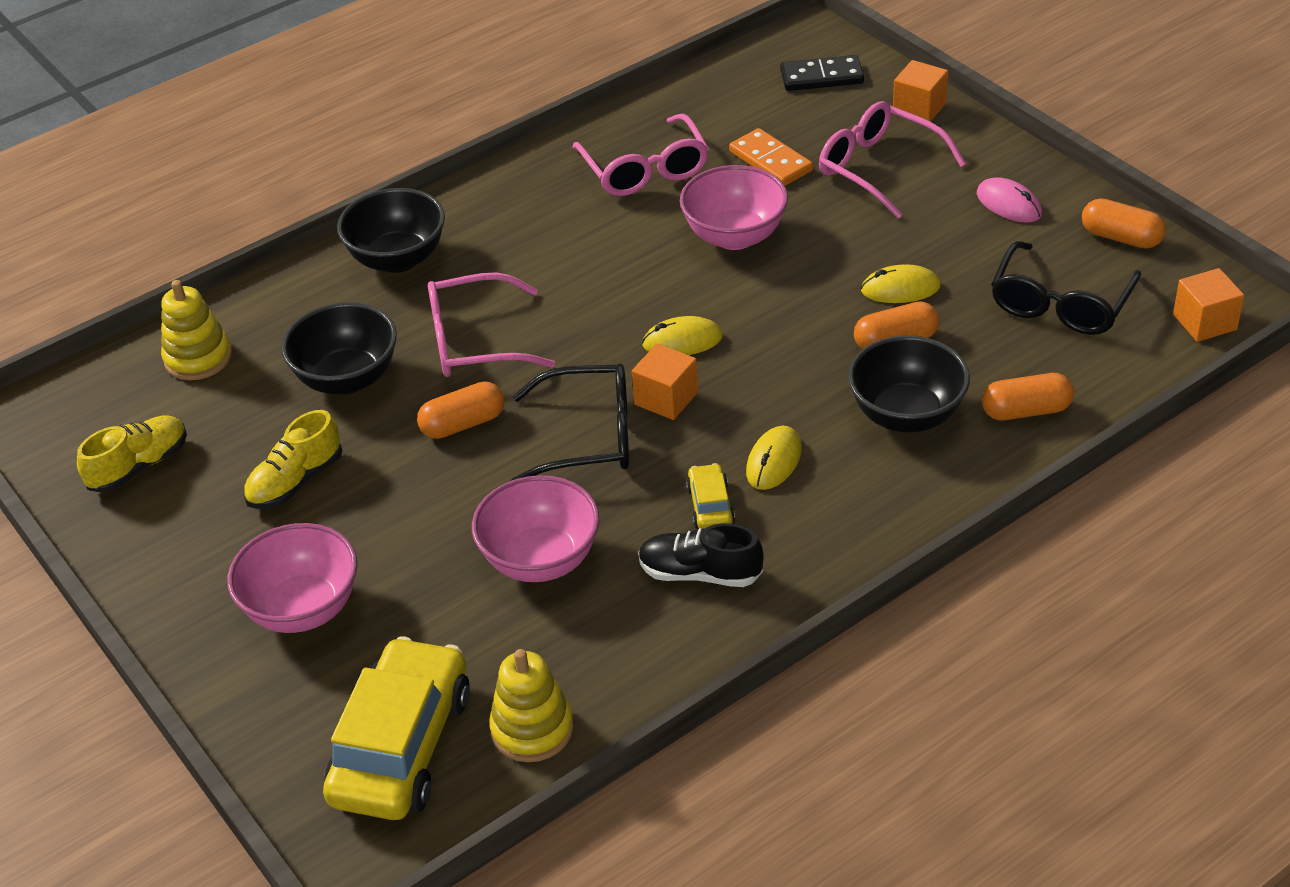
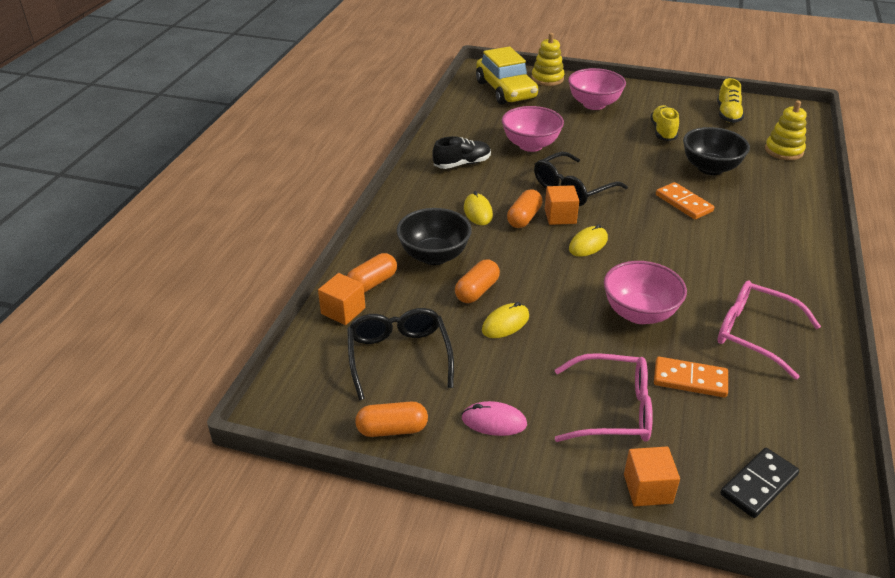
camera: 140 degrees right, 5 degrees down
black bowl [337,188,445,273] -> none
orange capsule [417,381,504,439] -> orange capsule moved to [507,189,542,228]
pink glasses [428,272,556,377] -> orange domino [656,182,714,219]
yellow stacking toy [489,649,574,762] -> yellow stacking toy moved to [532,33,565,86]
yellow car [686,463,735,529] -> none
orange cube [1173,268,1244,342] -> orange cube moved to [318,273,365,325]

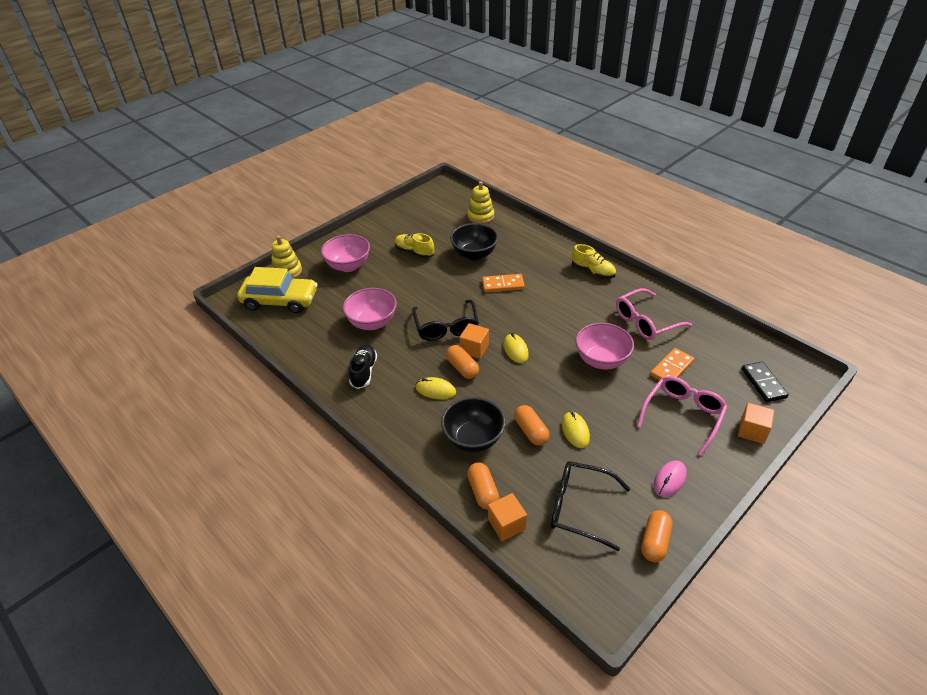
camera: 60 degrees left, 5 degrees up
yellow shoe [717,78,744,123] -> yellow shoe moved to [572,244,616,279]

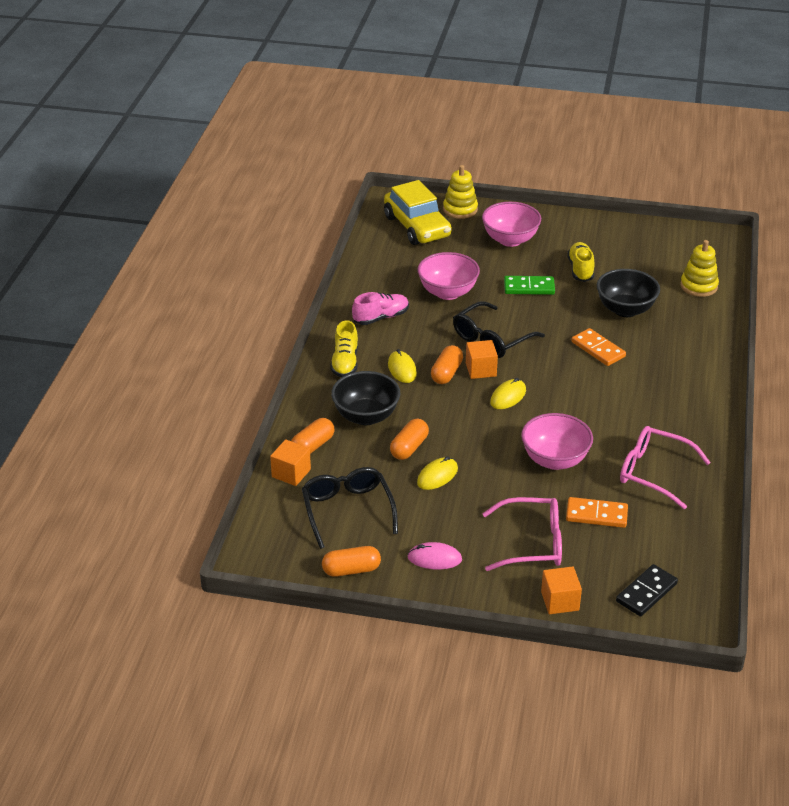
camera: 55 degrees right, 5 degrees down
black shoe [349,344,377,389] -> pink shoe [352,292,409,325]
yellow shoe [572,244,616,279] -> yellow shoe moved to [330,320,358,377]
none -> green domino [504,276,555,295]

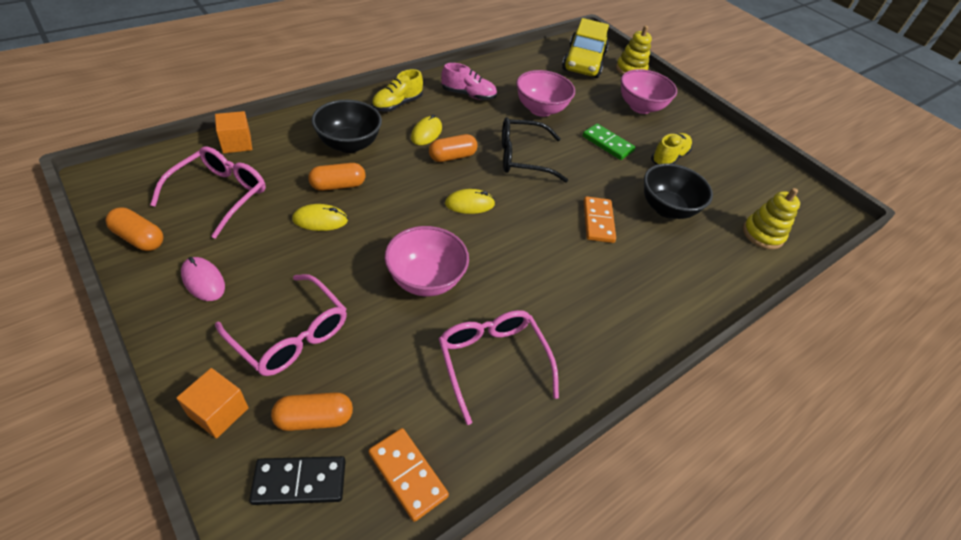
camera: 35 degrees right, 10 degrees up
orange capsule [291,418,334,454] -> orange capsule moved to [271,392,353,431]
black glasses [302,467,398,549] -> pink glasses [150,147,266,239]
orange cube [466,340,498,379] -> none
orange domino [566,497,628,528] -> orange domino moved to [369,428,449,522]

